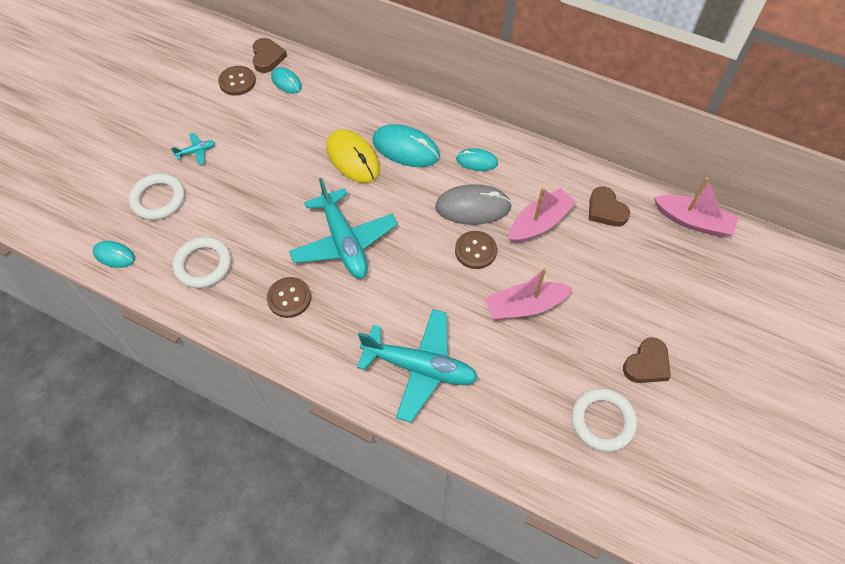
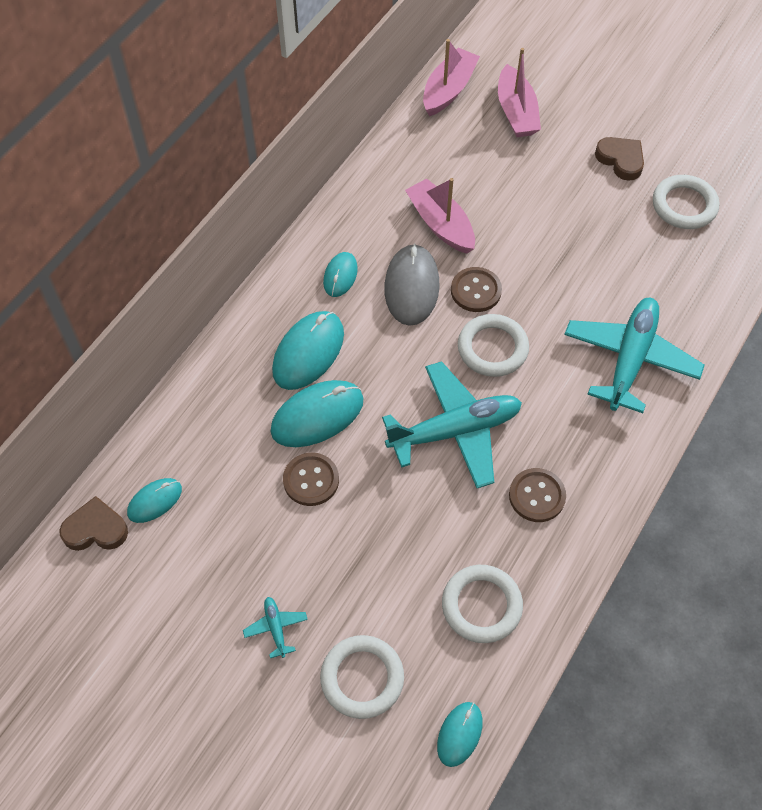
camera: 85 degrees left, 0 degrees up
brown button [218,66,256,96] -> brown button moved to [283,452,339,506]
yellow mouse [326,129,380,183] -> turquoise mouse [270,380,364,447]
pink boat [485,268,573,320] -> pink boat moved to [498,48,541,137]
brown heart [589,186,630,227] -> none
none -> white ring [458,314,529,377]

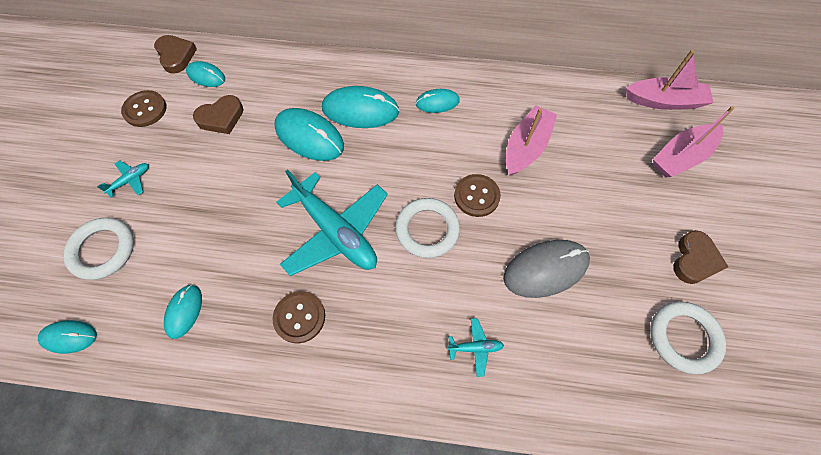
camera: 65 degrees right, 5 degrees up
brown button [283,452,339,506] -> brown button moved to [121,90,167,127]
grey mouse [384,243,440,326] -> grey mouse moved to [503,240,590,298]
white ring [442,565,523,643] -> turquoise mouse [164,284,202,339]
turquoise plane [564,298,705,413] -> turquoise plane [447,318,504,377], size x0.41
none -> brown heart [193,95,243,134]

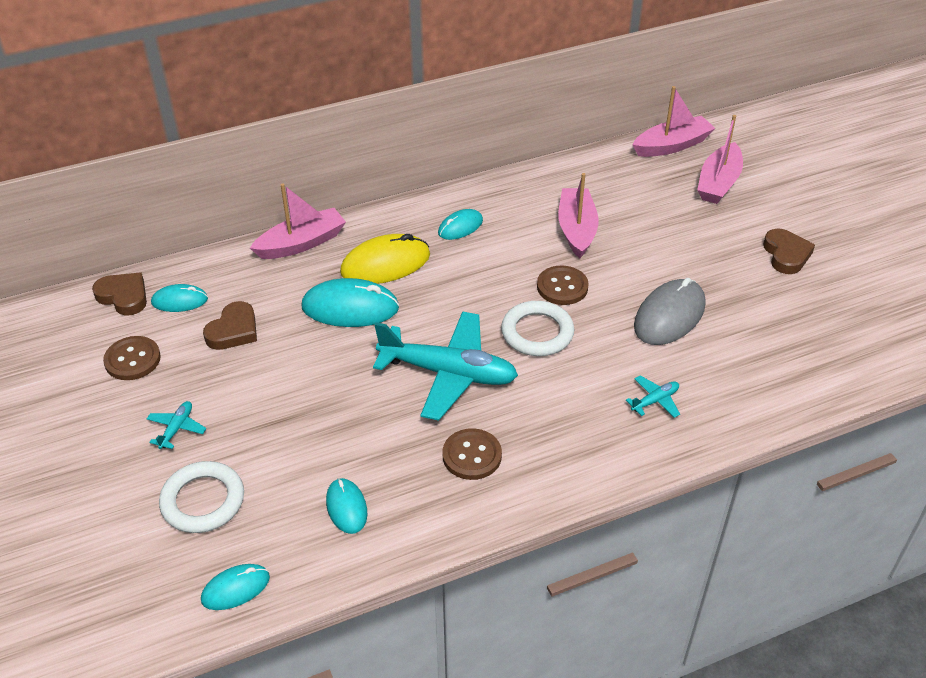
camera: 30 degrees left, 20 degrees down
turquoise mouse [322,86,399,128] -> yellow mouse [340,234,430,284]
white ring [650,302,726,374] -> none
none -> pink boat [250,183,346,259]

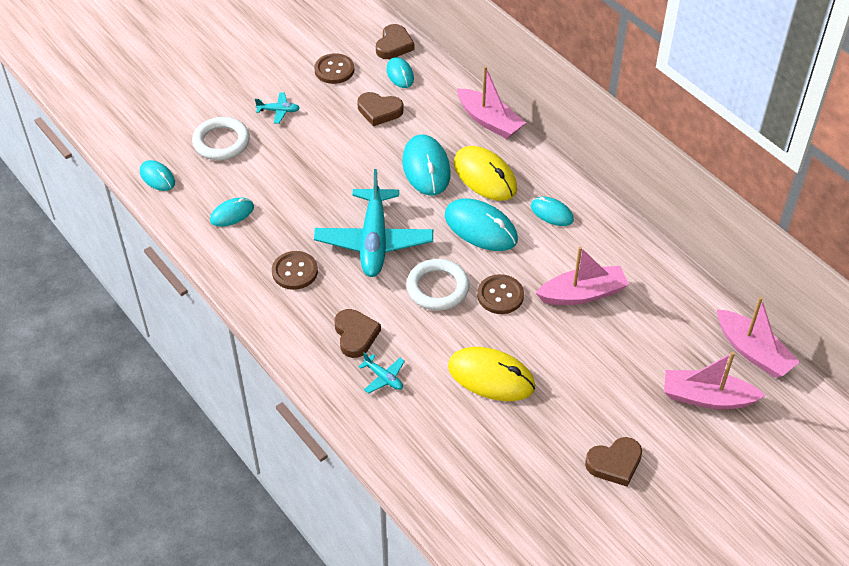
camera: 75 degrees right, 5 degrees up
grey mouse [634,278,705,345] -> yellow mouse [448,347,535,401]
none -> brown heart [335,309,381,358]
none -> turquoise mouse [445,198,518,251]

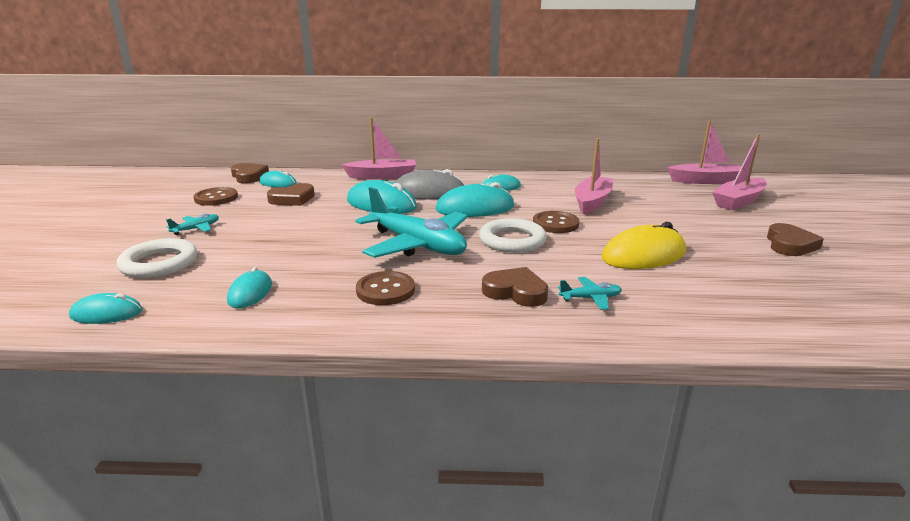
camera: 50 degrees left, 25 degrees down
yellow mouse [454,146,517,201] -> grey mouse [394,169,465,199]

